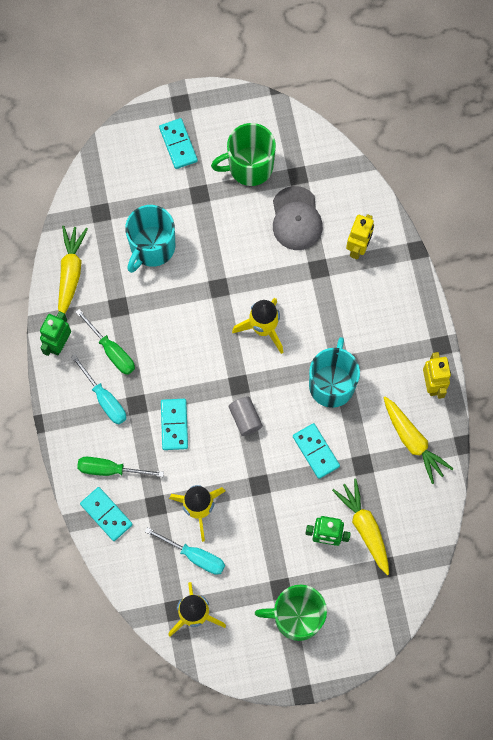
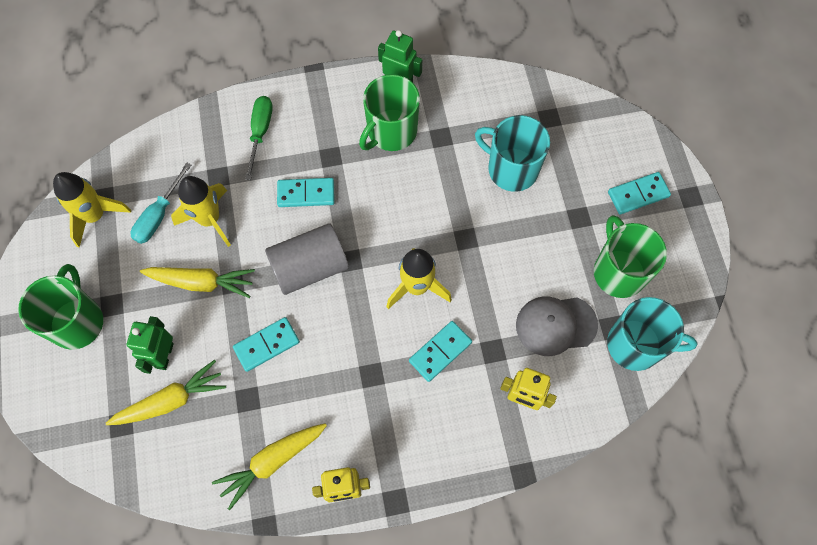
camera: 90 degrees right, 5 degrees down
yellow carrot [58,226,88,313] -> yellow carrot moved to [140,267,255,298]
turquoise screwdriver [71,354,126,424] -> none
green screwdriver [76,309,135,375] -> green mug [359,74,420,151]
turquoise domino [80,487,133,541] -> turquoise domino moved to [409,321,472,382]
grey cylinder [229,396,263,436] -> grey cylinder [265,223,349,295], size x1.82
turquoise mug [309,337,360,408] -> turquoise mug moved to [607,297,698,371]

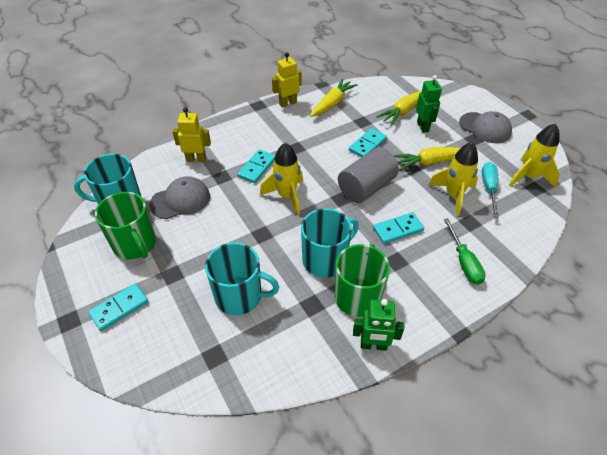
camera: 160 degrees right, 20 degrees down
green mug [18,264,103,350] -> grey cap [459,111,512,143]
none -> turquoise mug [301,208,359,278]

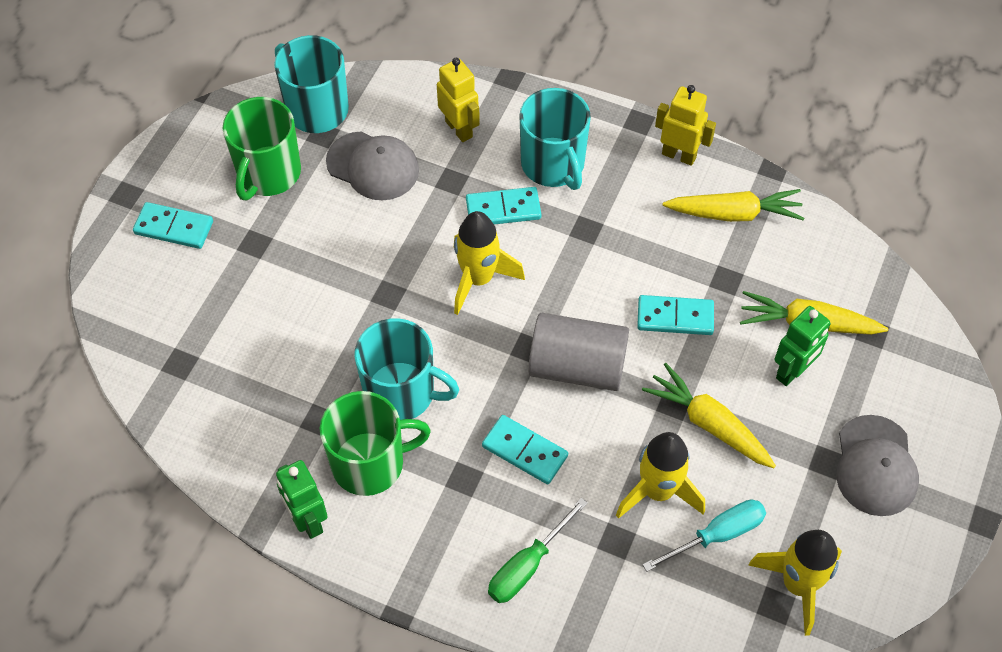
camera: 55 degrees right, 10 degrees up
turquoise mug [205,242,279,315] -> turquoise mug moved to [519,88,591,190]

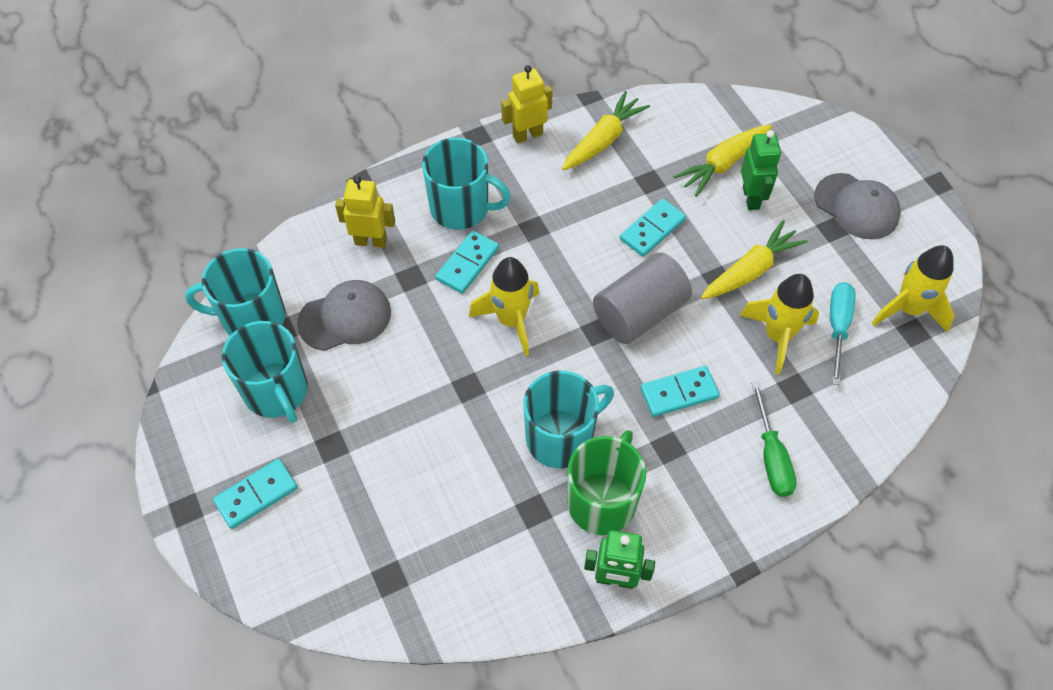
camera: 50 degrees left, 0 degrees up
green mug [222,97,301,200] -> turquoise mug [222,321,308,423]
yellow carrot [642,363,776,468] -> yellow carrot turned 150 degrees clockwise [701,220,808,299]

